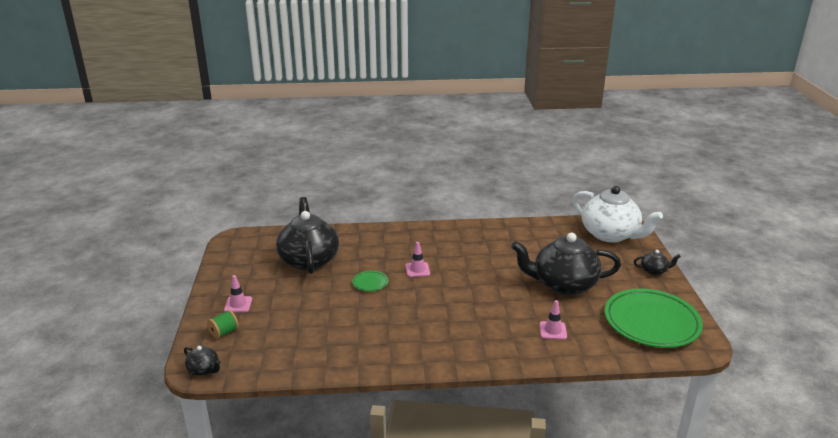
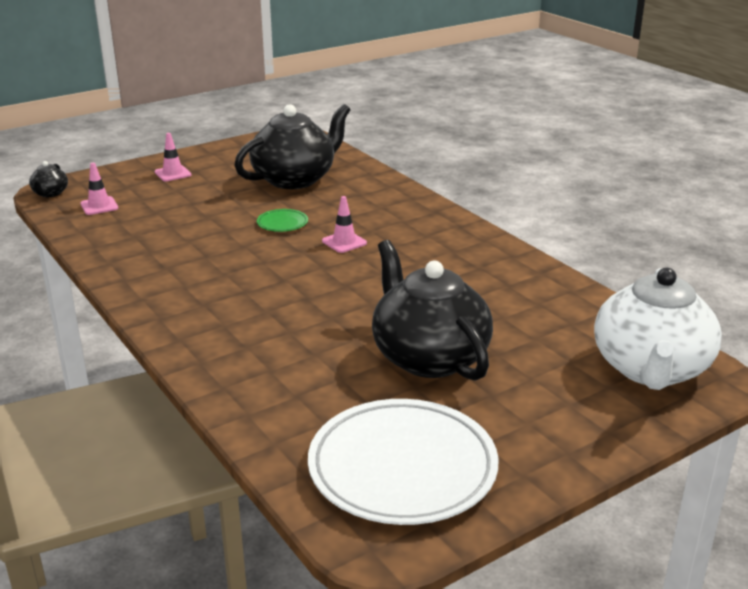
camera: 60 degrees right, 0 degrees up
green spool [207,310,239,339] -> none
pink traffic cone [539,300,567,340] -> pink traffic cone moved to [81,163,118,215]
green plate [605,288,703,348] -> white plate [308,399,498,525]
black teapot [634,250,681,275] -> none

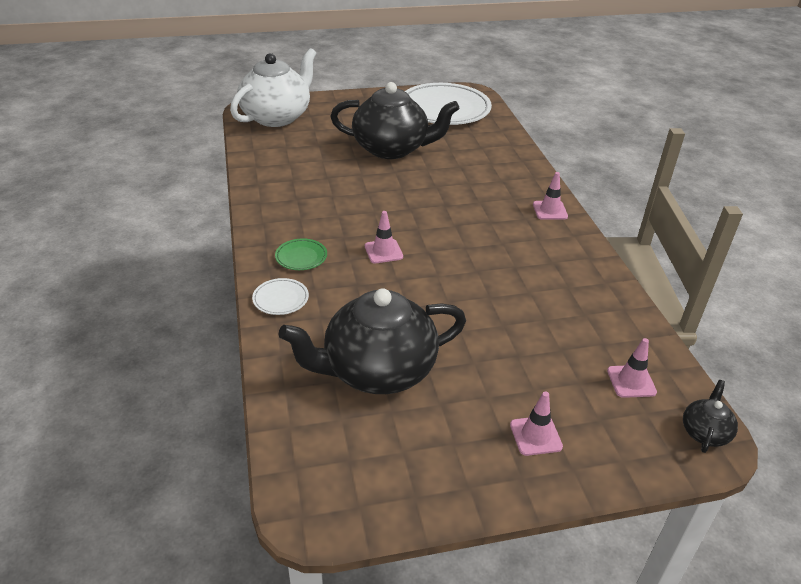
camera: 160 degrees left, 10 degrees up
green plate [257,209,308,232] -> green plate moved to [275,238,327,270]
black teapot [372,240,493,381] -> black teapot turned 75 degrees counterclockwise [330,82,459,159]
none -> white plate [252,278,309,315]
none -> pink traffic cone [533,172,568,220]

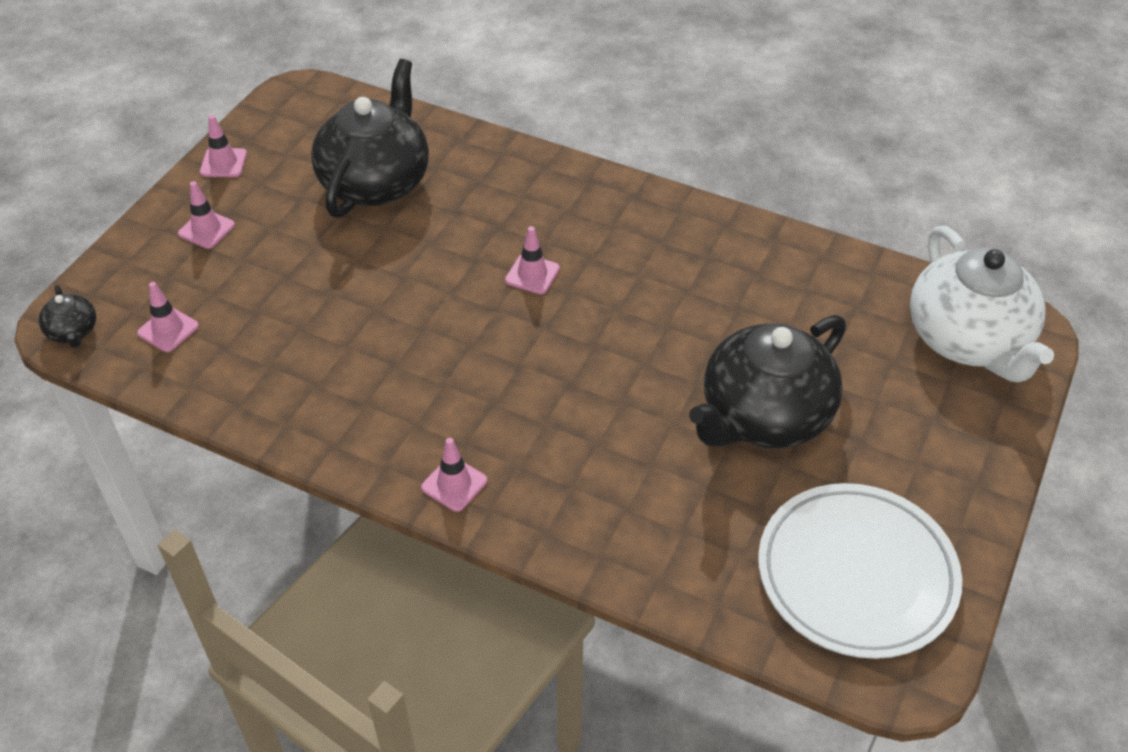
camera: 130 degrees right, 10 degrees up
white plate [252,278,309,315] -> none
green plate [275,238,327,270] -> none
none -> pink traffic cone [200,115,247,177]

